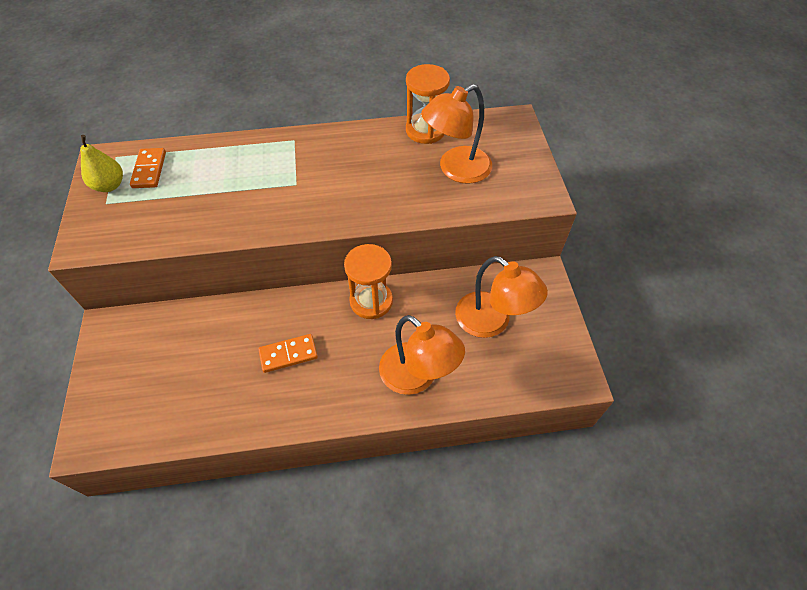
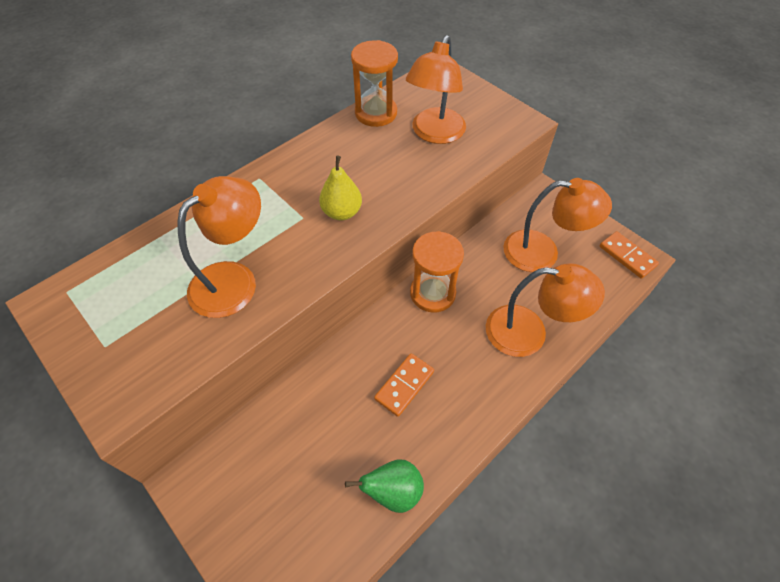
camera: 35 degrees left, 0 degrees up
yellow pear [80,135,123,192] -> yellow pear moved to [319,156,362,220]
orange domino [130,148,166,188] -> orange domino moved to [600,231,659,279]
none -> orange lamp [178,176,261,318]
none -> green pear [345,459,424,513]

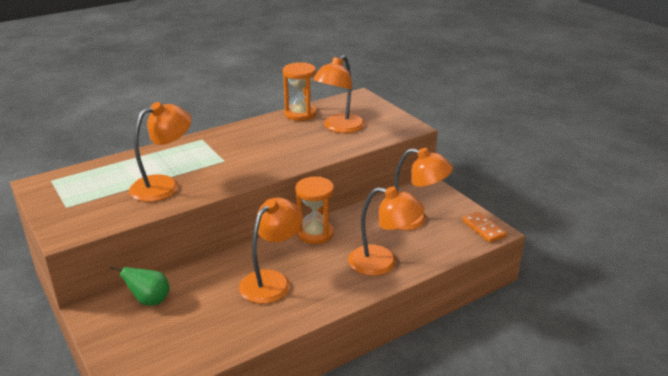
camera: 10 degrees right, 25 degrees down
yellow pear [319,156,362,220] -> none
green pear [345,459,424,513] -> green pear moved to [110,265,170,306]
orange domino [374,353,434,417] -> orange lamp [239,198,303,304]

